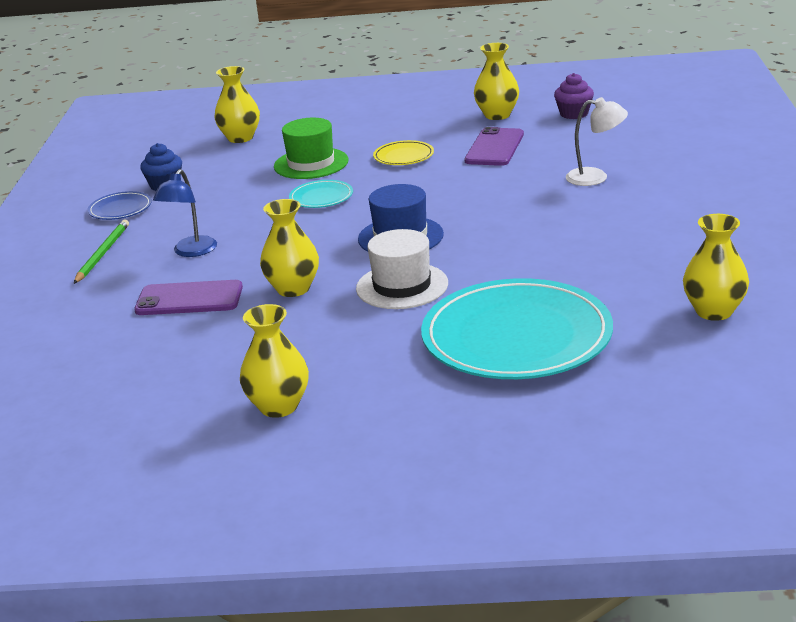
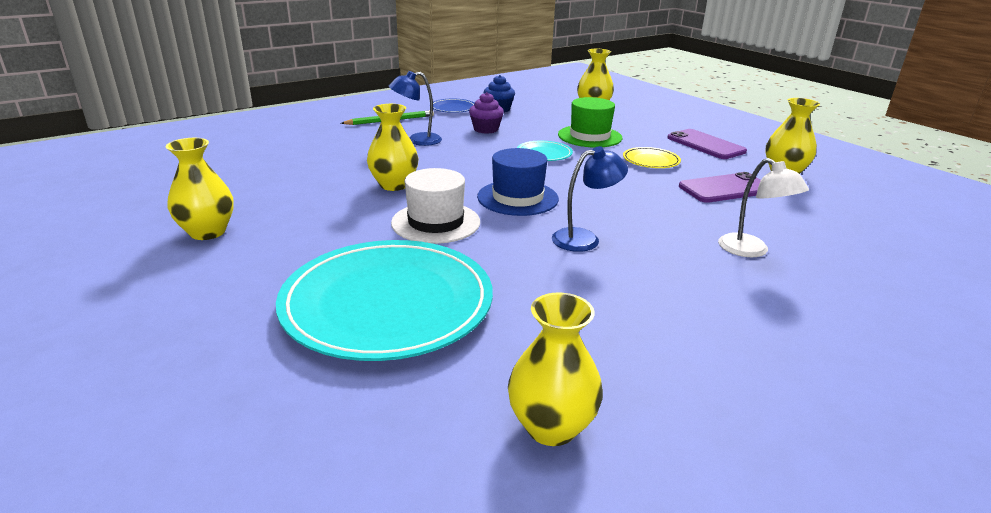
camera: 50 degrees right, 0 degrees up
purple phone [134,280,243,315] -> purple phone moved to [667,129,747,159]
purple cupcake [554,73,594,119] -> purple cupcake moved to [469,92,504,134]
none -> blue lamp [552,146,628,252]

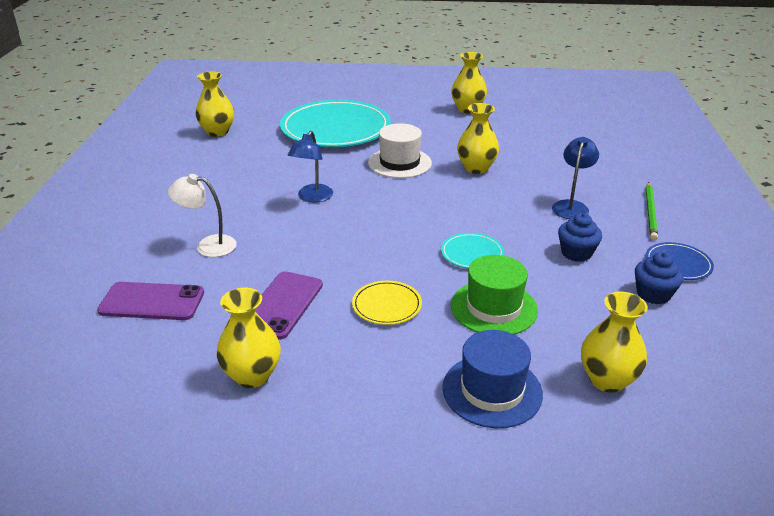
camera: 130 degrees right, 5 degrees up
purple cupcake [469,92,504,134] -> blue cupcake [558,213,602,262]
blue hat [477,148,559,216] -> blue hat moved to [442,330,543,428]
purple phone [667,129,747,159] -> purple phone moved to [97,282,204,320]

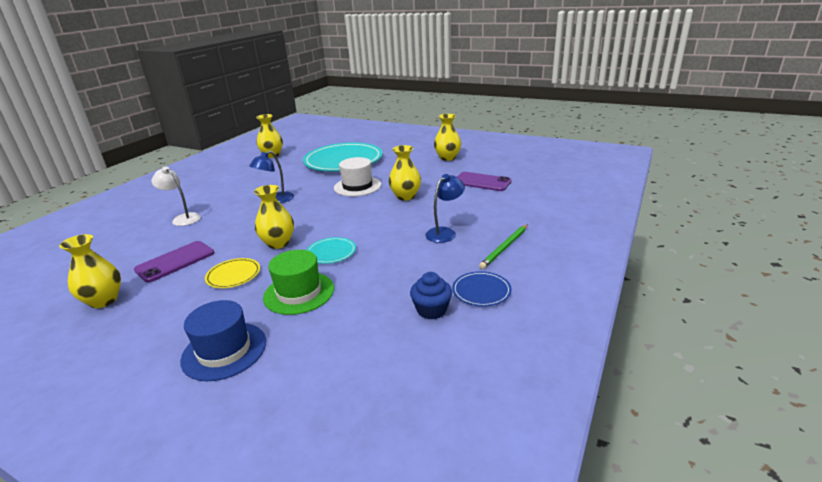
camera: 25 degrees right, 5 degrees down
purple phone [97,282,204,320] -> purple phone moved to [457,172,512,191]
blue cupcake [558,213,602,262] -> none
yellow vase [581,292,648,393] -> yellow vase moved to [254,185,294,249]

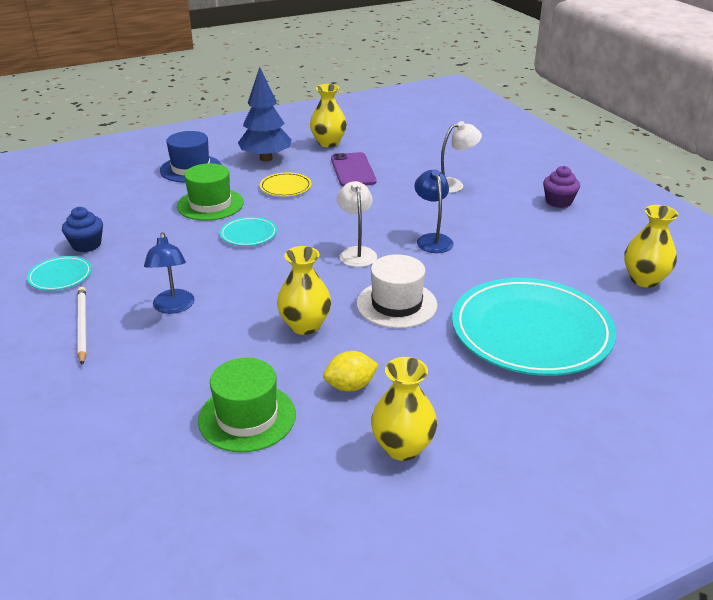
camera: 125 degrees right, 5 degrees up
yellow vase [254,185,294,249] -> none
blue plate [452,271,512,307] -> turquoise plate [27,256,92,291]
purple phone [457,172,512,191] -> green hat [198,358,296,452]
green pencil [479,224,528,269] -> white pencil [78,287,87,365]
none -> blue tree [238,67,292,162]
none -> yellow lemon [323,351,379,391]
none -> white lamp [337,181,377,267]
none -> purple cupcake [543,166,580,208]

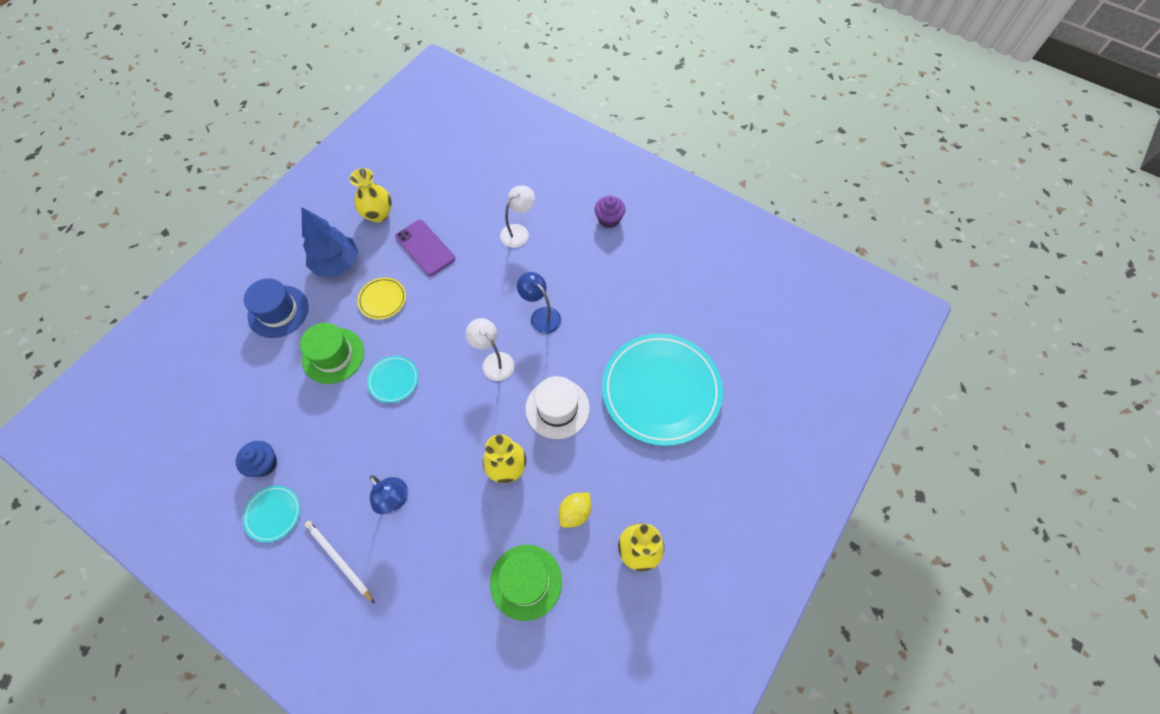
camera: 30 degrees left, 30 degrees up
yellow vase [624,205,678,288] -> none

